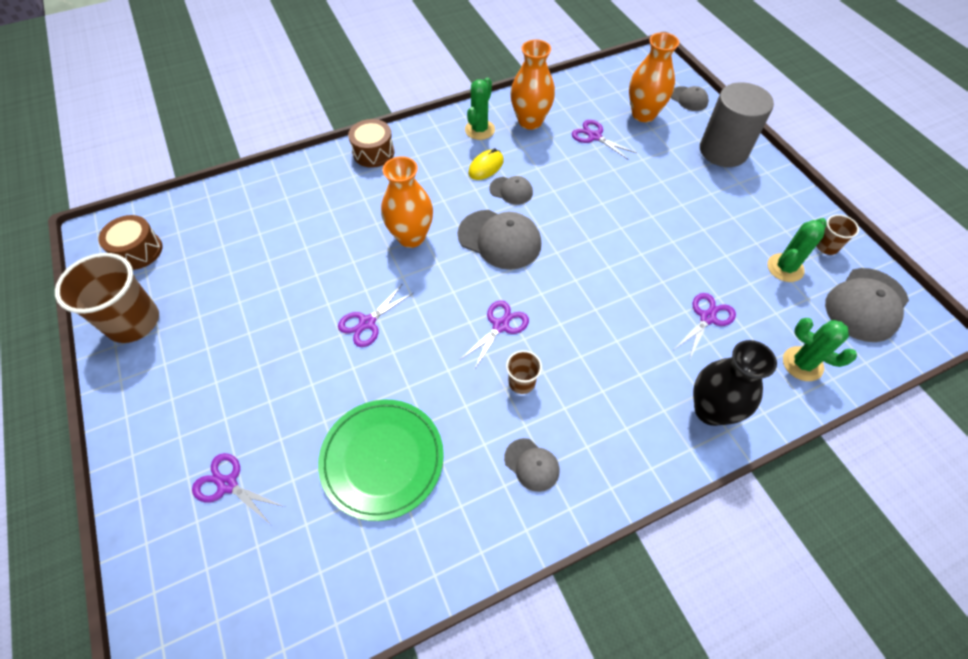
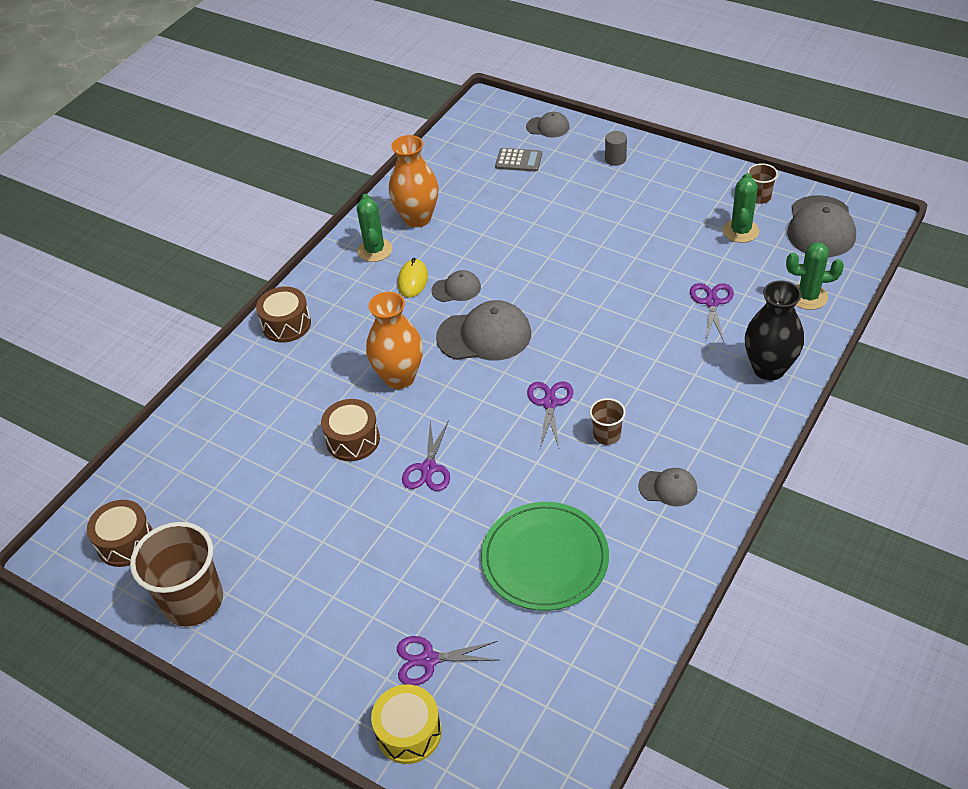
camera: 30 degrees left, 10 degrees down
purple scissors [572,120,636,160] -> none
orange vase [629,32,679,122] -> grey calculator [495,148,542,172]
grey cylinder [700,82,774,167] -> grey cylinder [605,131,627,166], size x0.41
none -> brown drum [321,399,380,461]
none -> yellow drum [371,685,442,764]

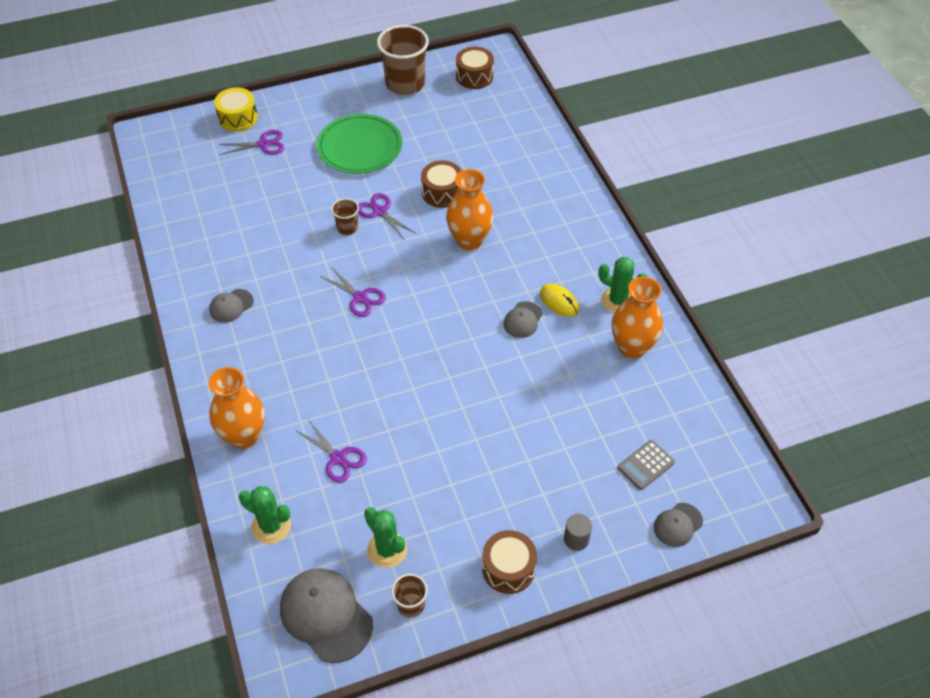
camera: 125 degrees right, 5 degrees up
brown drum [256,287,311,343] -> brown drum moved to [482,530,537,594]
purple scissors [397,636,498,686] -> purple scissors turned 45 degrees clockwise [218,130,284,155]
grey cap [436,300,531,360] -> none
green plate [481,502,609,611] -> green plate moved to [317,114,402,174]
brown cup [590,398,626,445] -> brown cup moved to [331,198,359,235]
black vase [745,280,804,381] -> orange vase [208,367,265,449]
green cactus [786,242,844,310] -> green cactus turned 75 degrees clockwise [239,486,291,544]

